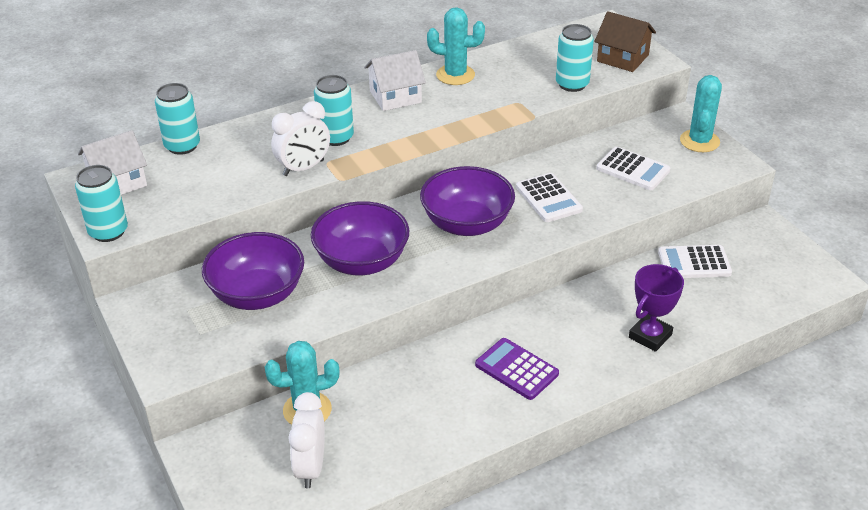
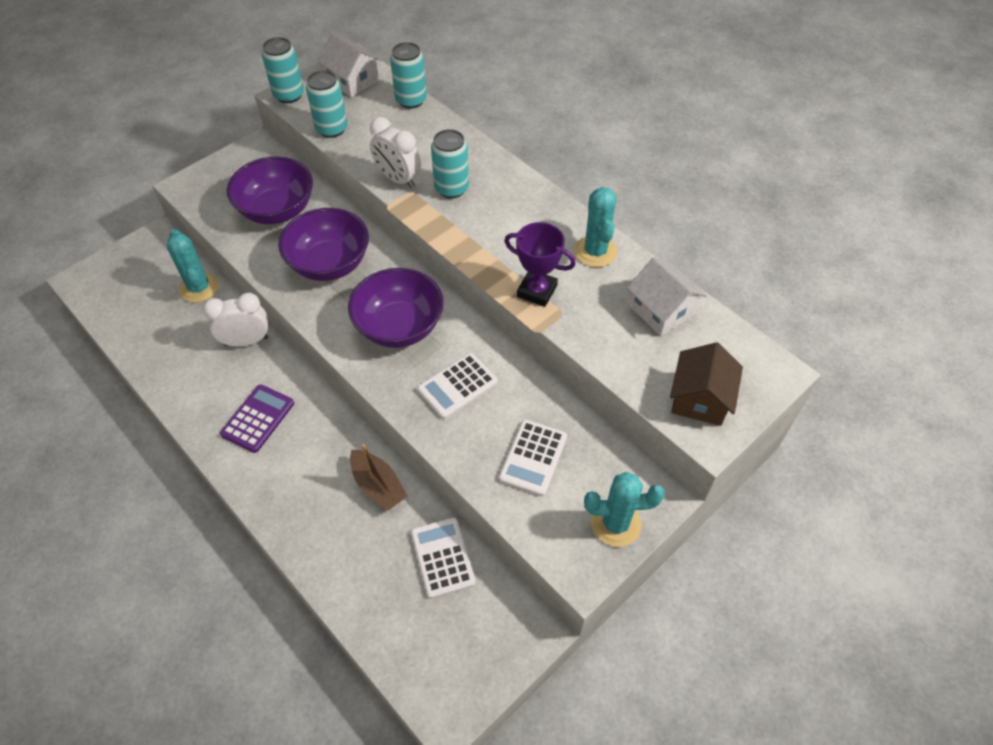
camera: 75 degrees right, 15 degrees up
white clock [288,392,325,488] -> white clock moved to [203,293,268,347]
white house [364,50,426,111] -> white house moved to [627,257,707,336]
turquoise can [556,24,594,92] -> turquoise can moved to [306,70,347,138]
purple trophy [629,264,684,352] -> purple trophy moved to [504,222,576,307]
none -> brown boat [350,444,408,511]

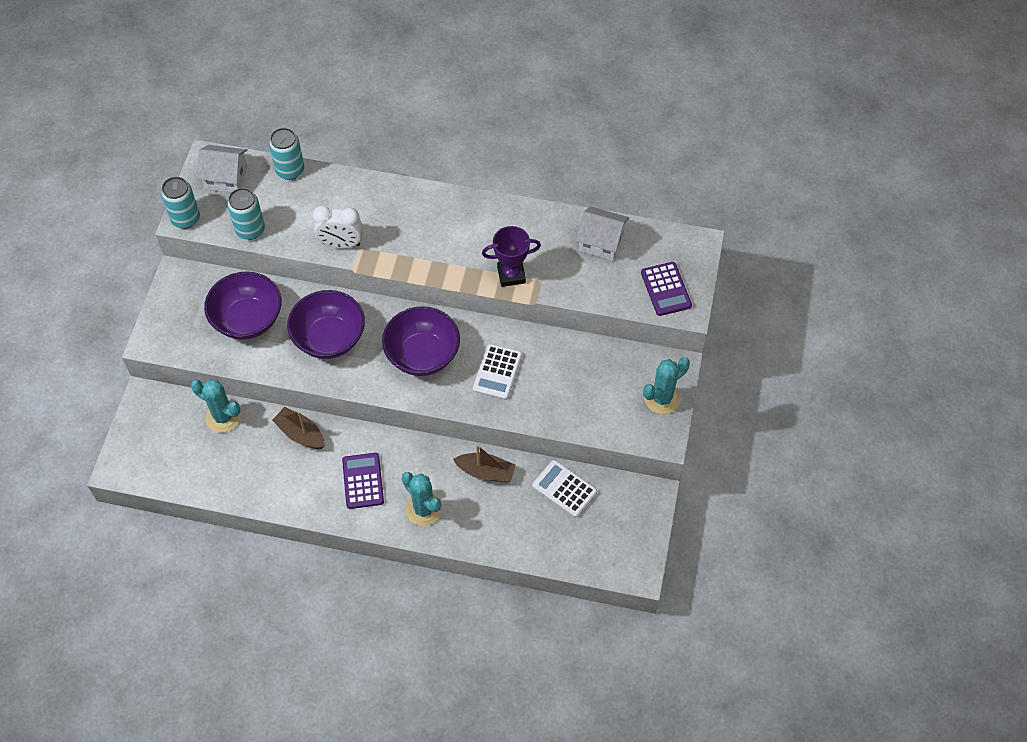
camera: 35 degrees left, 5 degrees up
white clock [203,293,268,347] -> brown boat [272,407,325,449]
turquoise can [431,129,469,198] -> none
white calculator [499,419,567,496] -> none
turquoise cactus [574,187,618,267] -> turquoise cactus moved to [402,472,442,526]
brown house [670,342,743,426] -> purple calculator [641,262,692,316]

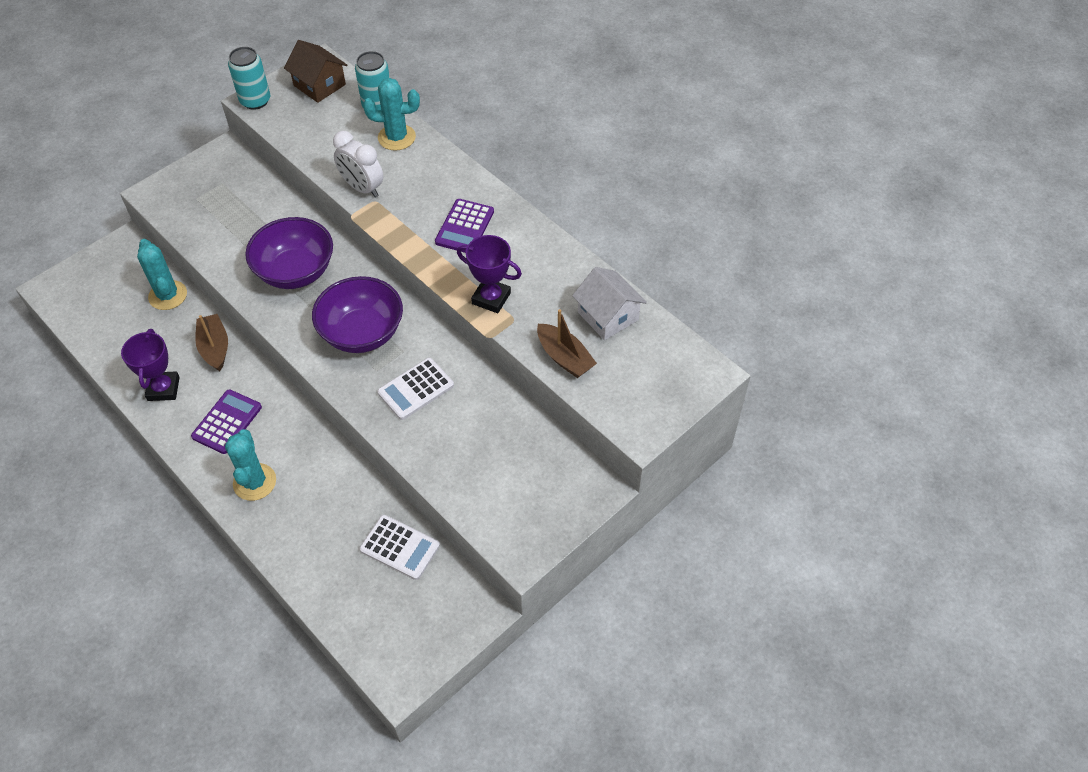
camera: 35 degrees right, 5 degrees down
white house [197,145,248,193] -> brown house [284,40,347,103]
purple bowl [204,271,282,340] -> none
turquoise can [227,188,265,240] -> none
brown boat [453,445,515,482] -> brown boat moved to [537,309,597,378]
white calculator [532,460,597,518] -> white calculator turned 135 degrees clockwise [359,515,440,580]
purple calculator [641,262,692,316] -> purple calculator moved to [435,199,494,253]
turquoise cactus [643,358,690,414] -> turquoise cactus moved to [363,78,420,151]
none -> purple trophy [121,329,180,401]

